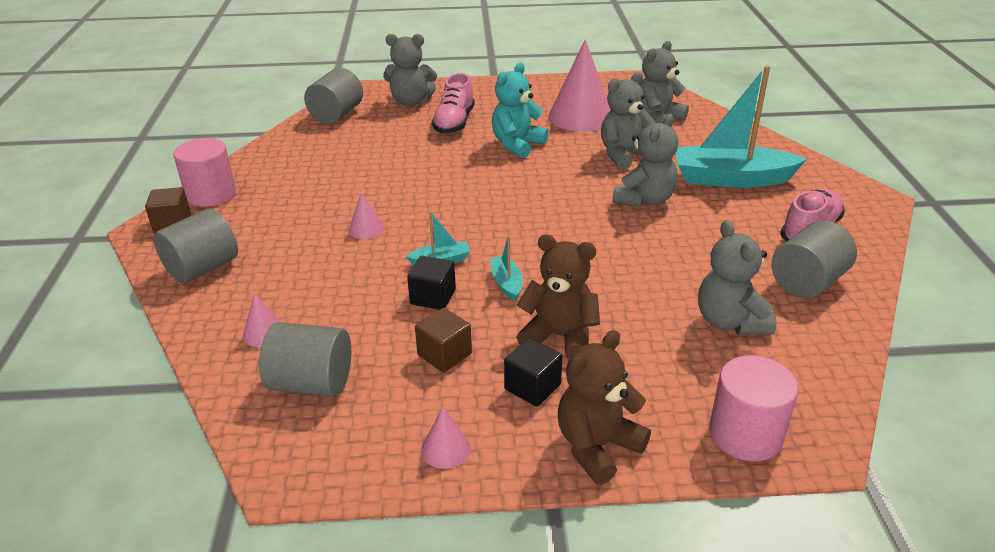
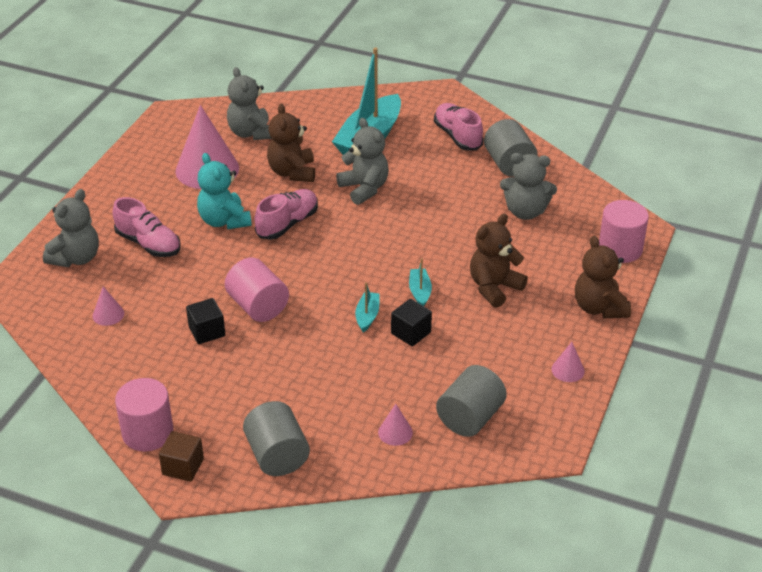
camera: 65 degrees left, 5 degrees up
grey cylinder [304,68,363,124] -> none
pink cone [349,192,384,239] -> pink cone moved to [93,286,124,326]
brown cube [415,308,472,373] -> none
turquoise boat [490,236,523,301] -> turquoise boat turned 75 degrees clockwise [409,258,432,306]
black cube [504,338,562,407] -> black cube moved to [186,298,225,344]
grey teddy bear [601,72,656,169] -> brown teddy bear [267,103,315,182]
none -> pink cylinder [225,258,289,322]
none -> pink shoe [255,189,318,240]

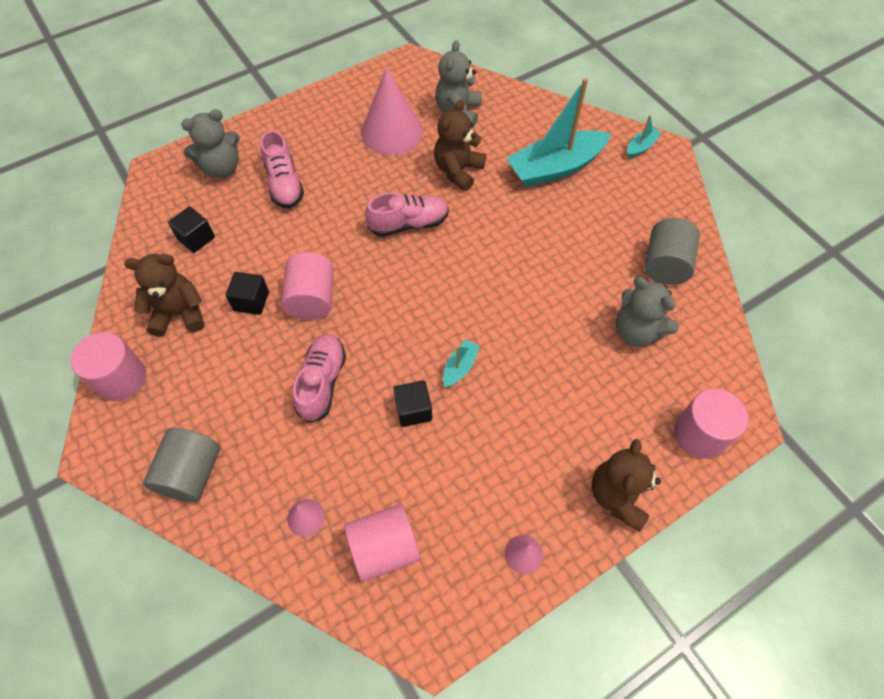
camera: 35 degrees right, 20 degrees up
pink cone [93,286,124,326] -> black cube [168,206,215,253]
brown cube [159,431,204,482] -> none
turquoise teddy bear [197,153,252,229] -> none
grey teddy bear [336,118,389,205] -> none
turquoise boat [355,282,380,332] -> turquoise boat moved to [627,115,662,158]
pink shoe [434,103,484,150] -> pink shoe moved to [293,334,346,423]
grey cylinder [436,365,507,437] -> pink cylinder [344,504,420,582]
brown teddy bear [470,214,528,308] -> brown teddy bear moved to [124,254,204,337]

